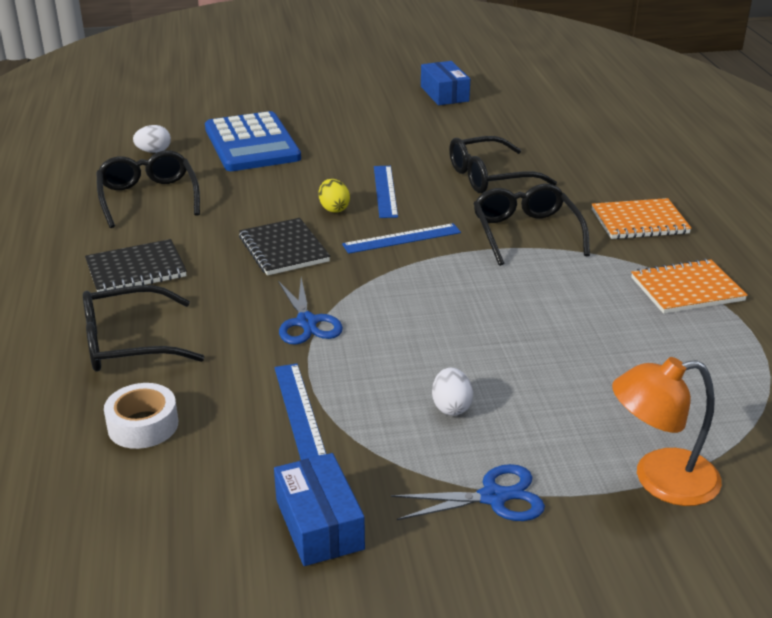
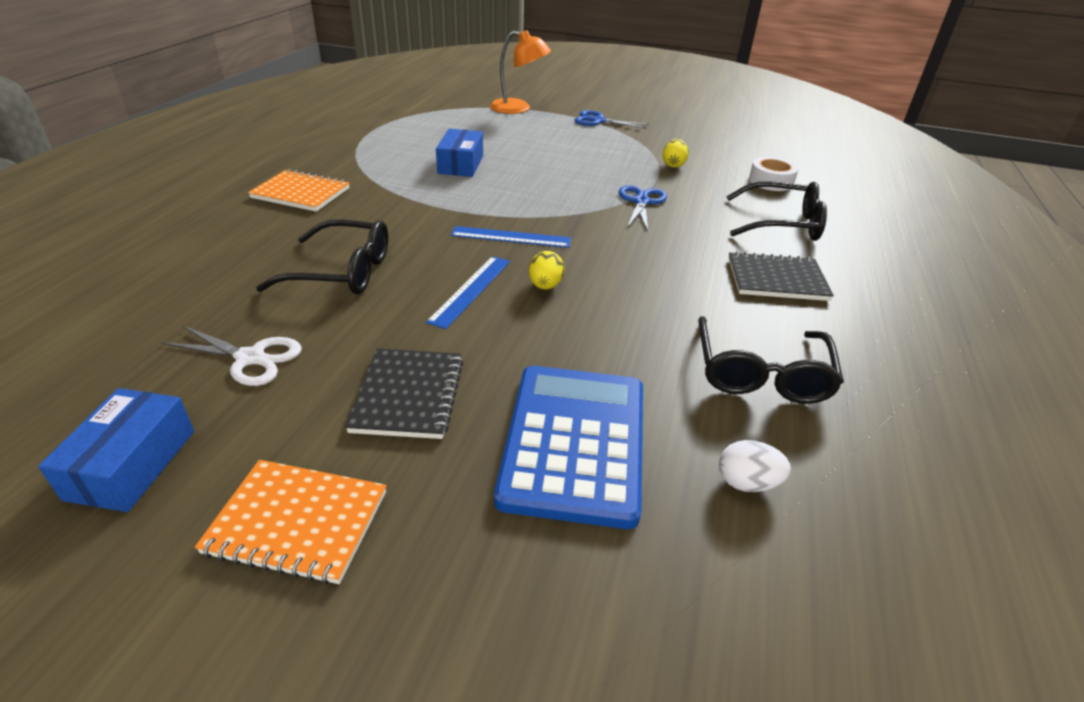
camera: 155 degrees left, 5 degrees up
black notebook [239,218,330,276] -> black notebook moved to [345,348,463,439]
blue ruler [274,364,326,460] -> yellow egg [662,139,689,168]
blue box [274,453,365,566] -> blue box moved to [436,129,483,177]
white egg [432,368,473,415] -> none
black glasses [473,184,590,266] -> none
orange notebook [631,259,748,314] -> orange notebook moved to [195,460,387,585]
none -> white scissors [161,325,302,386]

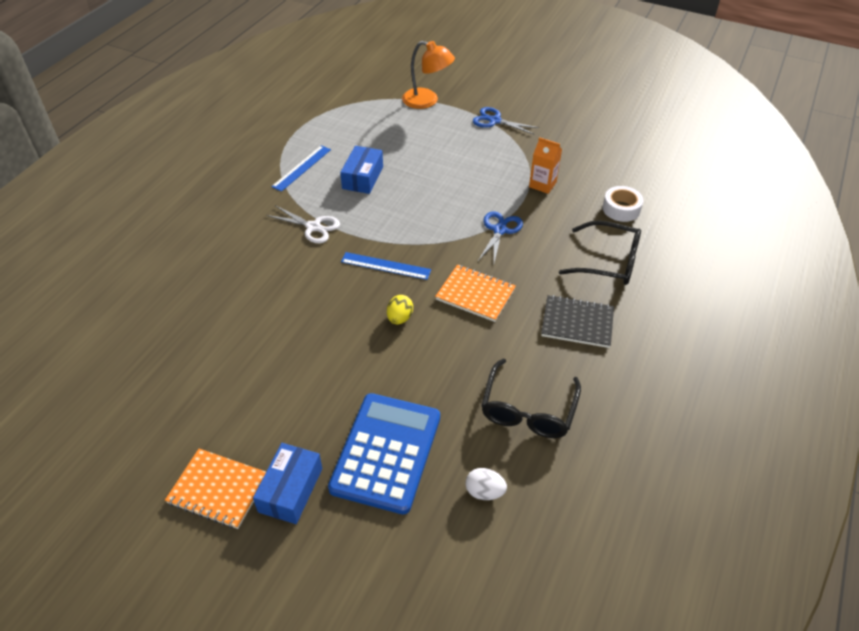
camera: 10 degrees right, 10 degrees up
blue box [38,388,194,512] -> blue box moved to [253,443,322,524]
white scissors [161,325,302,386] -> white scissors moved to [266,205,340,243]
orange notebook [248,169,350,212] -> orange notebook moved to [435,264,516,322]
black glasses [256,219,388,295] -> none
black notebook [345,348,463,439] -> none
blue ruler [426,256,510,329] -> blue ruler moved to [271,145,331,192]
yellow egg [662,139,689,168] -> orange carton [529,137,562,194]

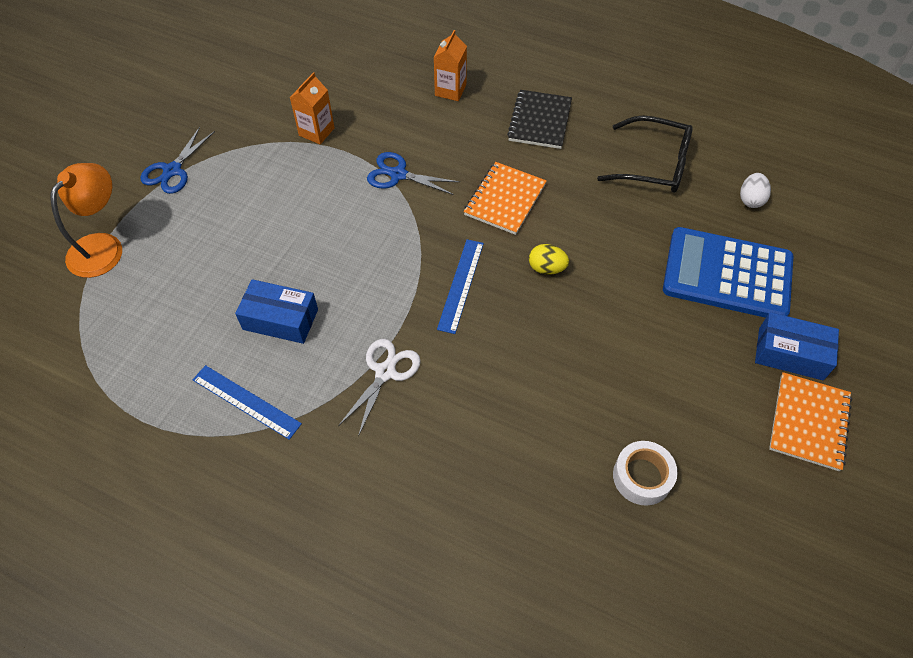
camera: 90 degrees left, 10 degrees up
black glasses [559,220,641,285] -> orange carton [434,30,467,101]
white tape [603,186,644,222] -> white tape moved to [613,441,678,506]

